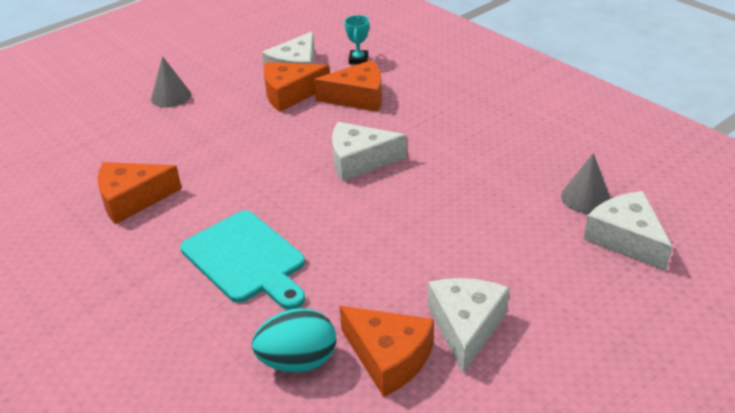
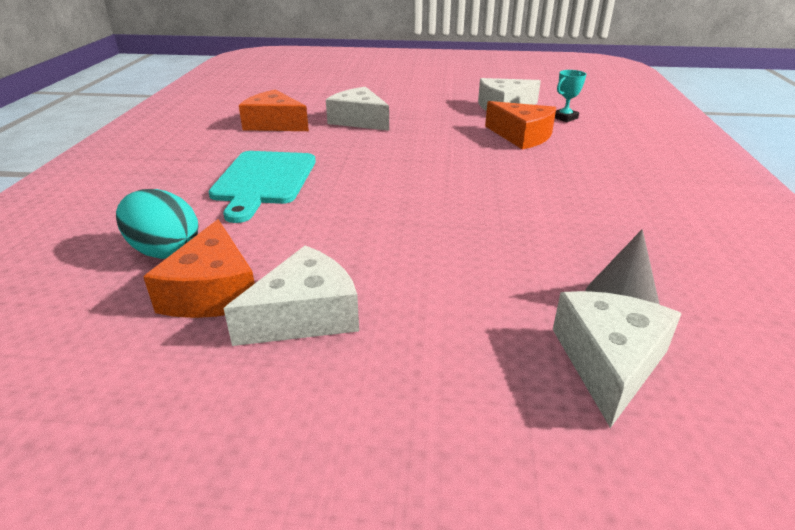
camera: 45 degrees right, 5 degrees down
grey cone [151,56,191,108] -> none
orange cheese [264,62,330,112] -> none
white cheese [332,122,407,182] -> white cheese moved to [326,87,389,131]

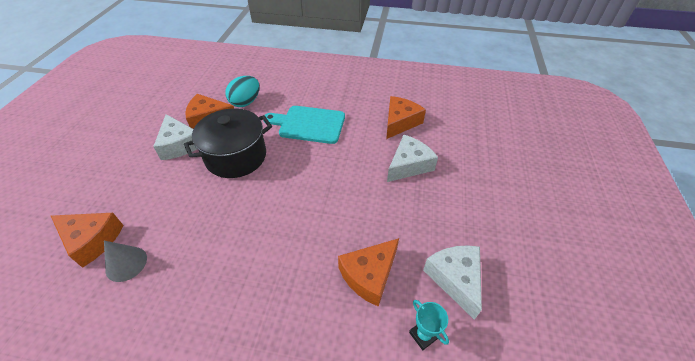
camera: 95 degrees right, 15 degrees up
white cheese [553,291,682,428] -> orange cheese [51,213,124,268]
none -> black pot [184,108,272,178]

